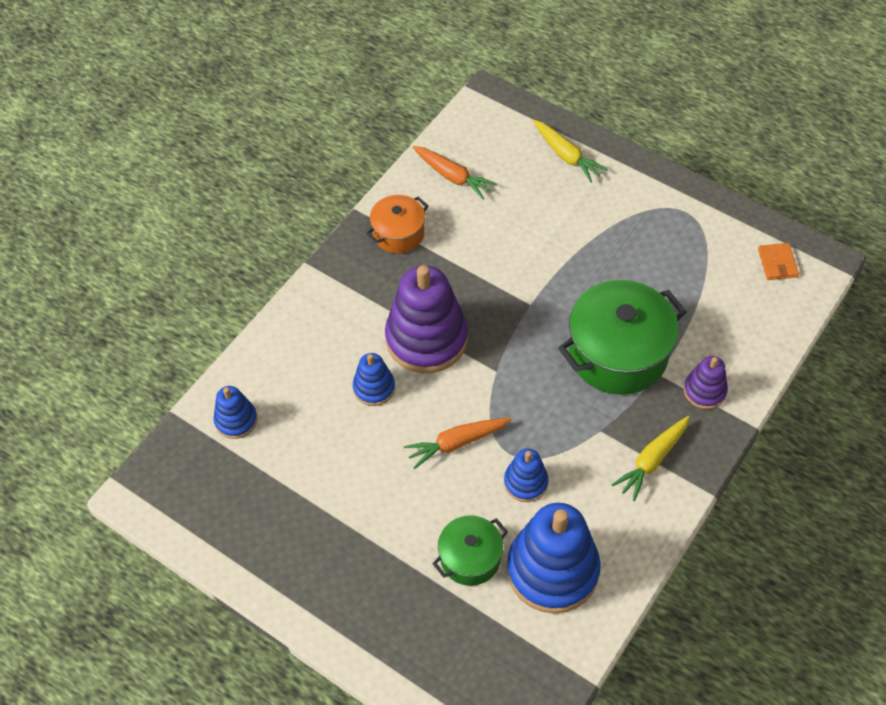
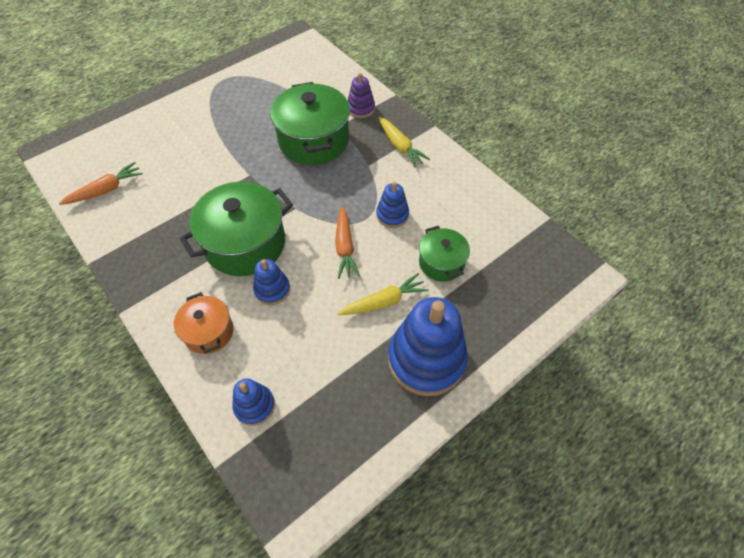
camera: 75 degrees left, 0 degrees up
orange pot [366,195,429,254] -> orange pot moved to [174,292,233,354]
purple stacking toy [385,265,468,373] -> green pot [180,182,293,276]
blue stacking toy [507,503,601,614] -> blue stacking toy moved to [388,297,468,396]
yellow carrot [533,120,608,182] -> yellow carrot moved to [337,273,429,315]
orange wallet [758,243,799,280] -> none

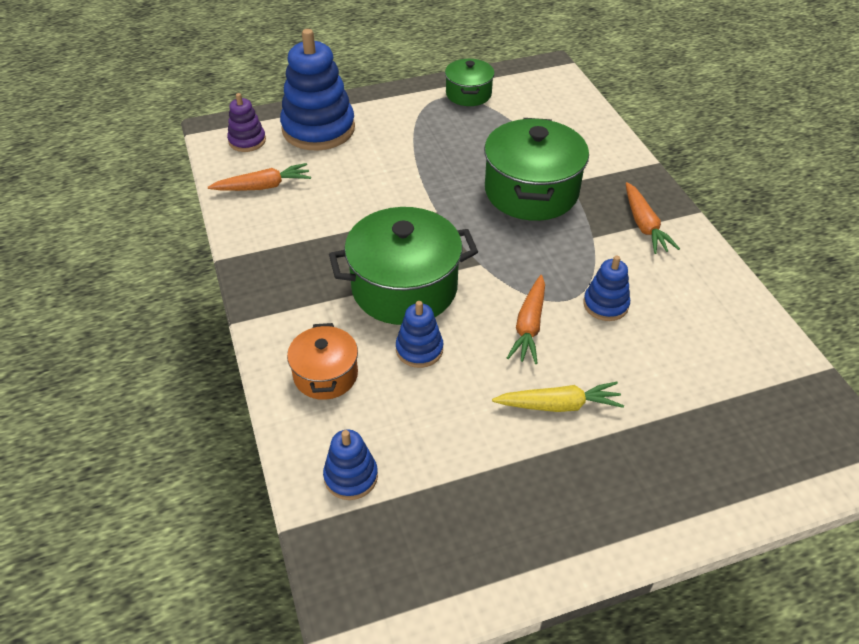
camera: 20 degrees right, 10 degrees down
purple stacking toy [348,73,375,118] -> purple stacking toy moved to [227,93,266,152]
yellow carrot [379,117,430,168] -> orange carrot [626,182,680,254]
blue stacking toy [388,297,468,396] -> blue stacking toy moved to [280,29,355,150]
green pot [419,226,470,282] -> green pot moved to [445,59,495,106]

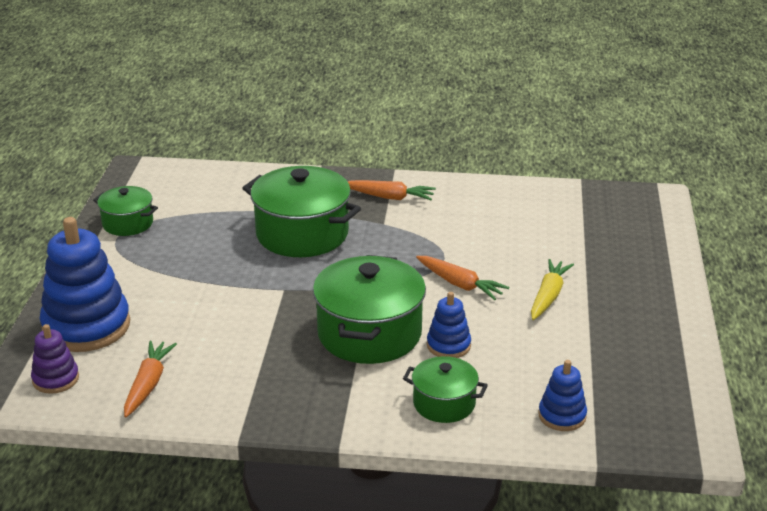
camera: 65 degrees left, 15 degrees down
orange pot [287,323,358,400] -> green pot [403,356,488,423]
blue stacking toy [583,256,630,321] -> none

